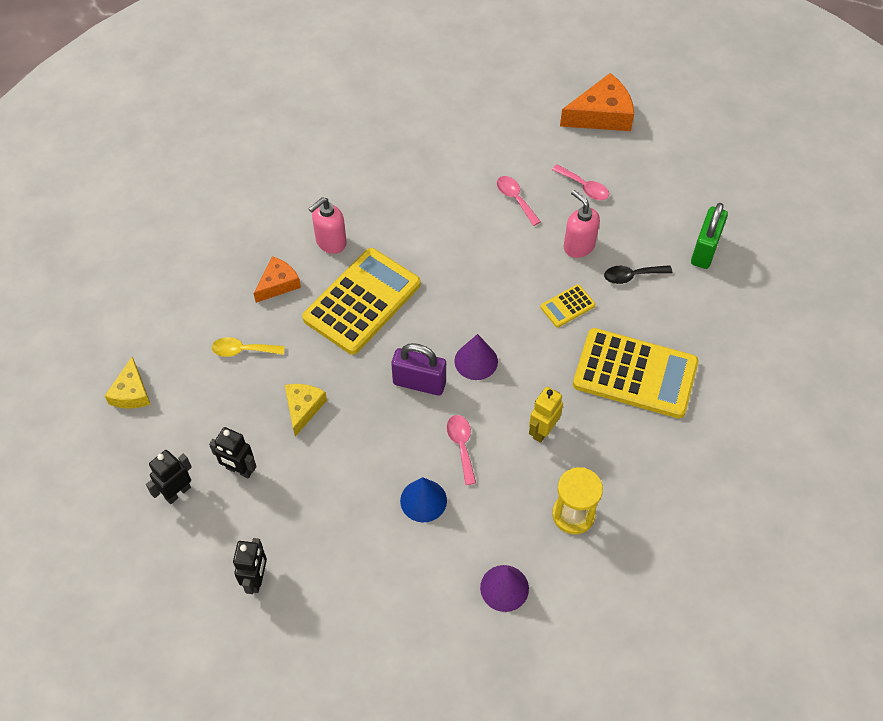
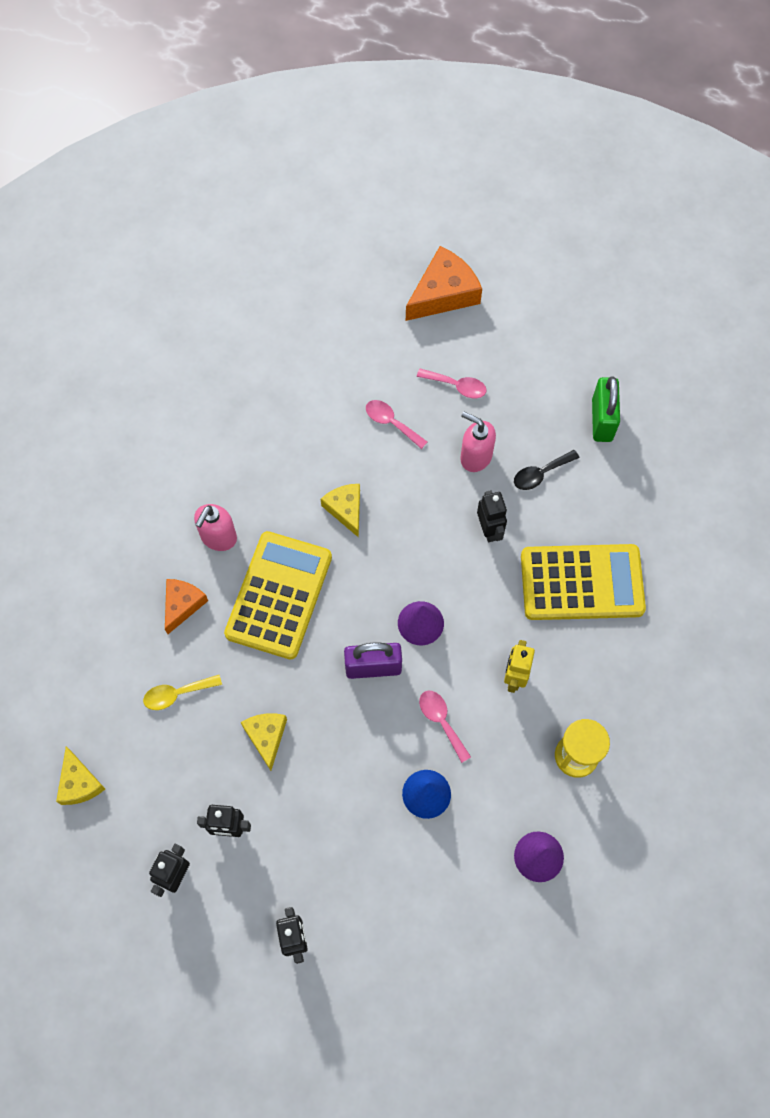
camera: 20 degrees left, 10 degrees up
yellow calculator [540,284,595,327] -> black robot [477,490,507,542]
none -> yellow cheese [321,484,360,538]

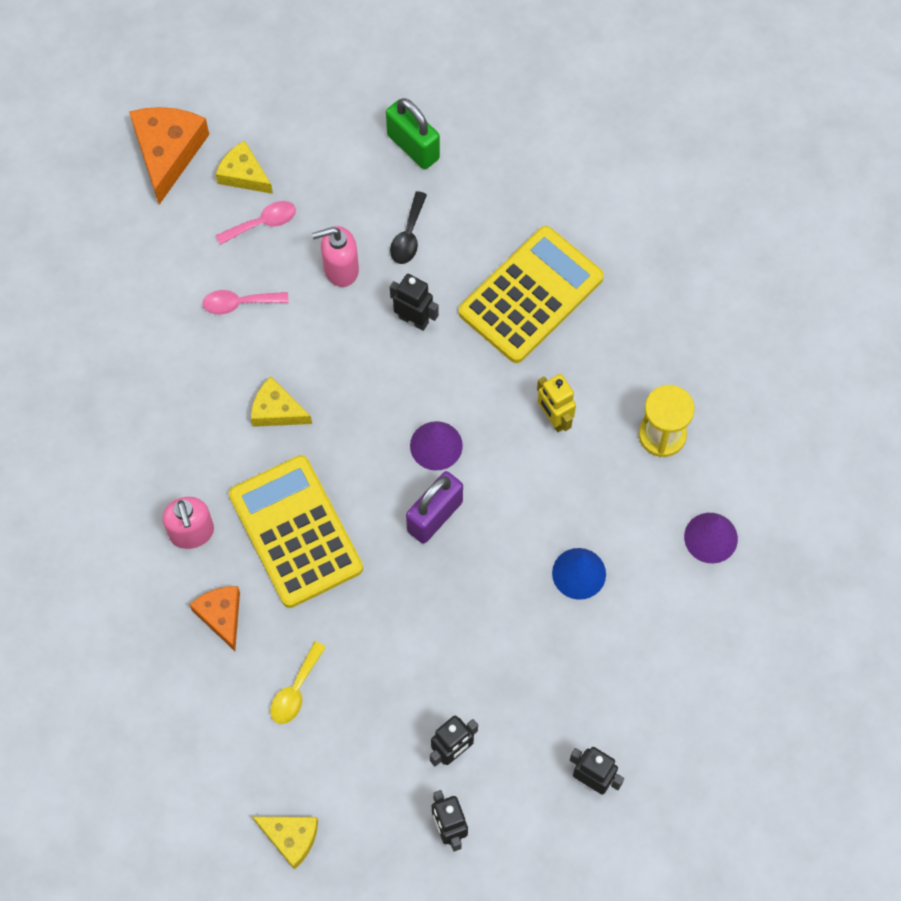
camera: 45 degrees left, 0 degrees up
yellow cheese [241,713,287,771] -> yellow cheese moved to [216,141,273,194]
pink spoon [419,691,471,763] -> none

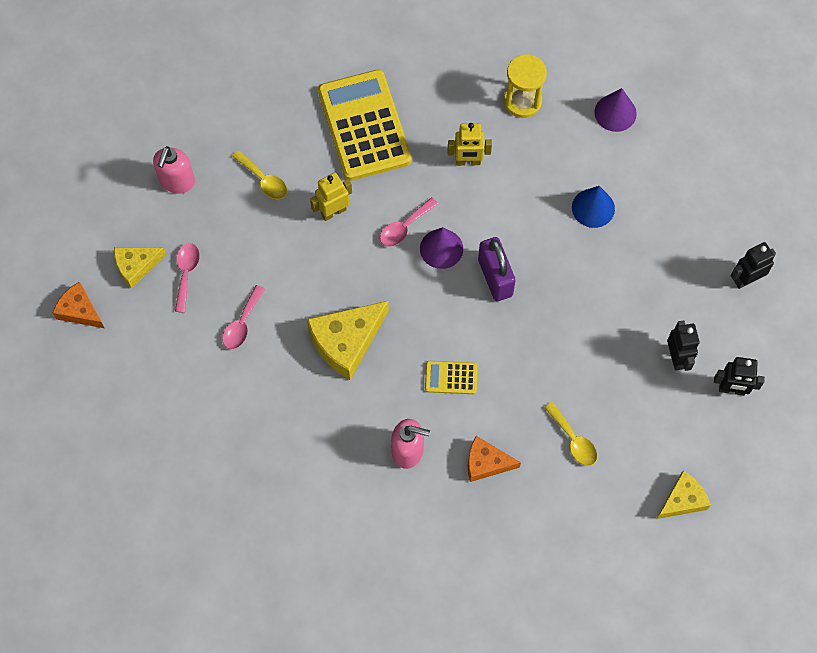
camera: 60 degrees left, 0 degrees up
orange cheese [129,107,209,205] -> orange cheese [53,282,104,328], size x0.61
yellow calculator [229,455,363,608] -> yellow calculator [425,361,477,394], size x0.44
yellow cheese [251,377,312,427] -> yellow cheese [307,301,389,380], size x1.64
pink soap dispenser [312,226,359,287] -> pink soap dispenser moved to [153,146,195,193]
green padlock [386,98,440,169] -> none
black spoon [390,191,427,264] -> yellow spoon [232,150,287,199]
black robot [390,274,439,331] -> yellow robot [310,173,352,221]
none -> pink spoon [380,198,438,247]

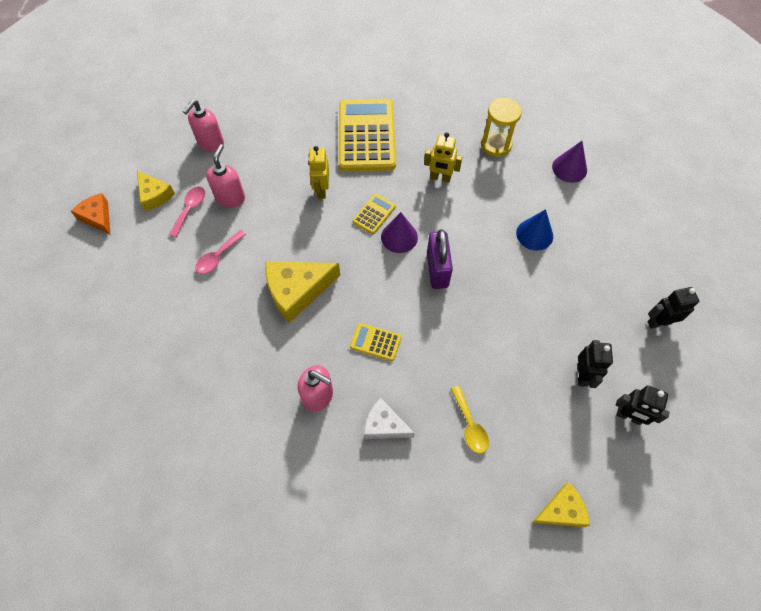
camera: 15 degrees right, 5 degrees down
yellow cheese [114,247,167,289] -> yellow cheese turned 120 degrees counterclockwise [137,171,175,211]
yellow spoon [232,150,287,199] -> none
yellow robot [310,173,352,221] -> yellow robot turned 75 degrees counterclockwise [308,146,329,199]
pink spoon [380,198,438,247] -> yellow calculator [353,194,396,234]
orange cheese [468,436,521,482] -> white cheese [364,398,415,439]
none -> pink soap dispenser [206,144,245,208]

